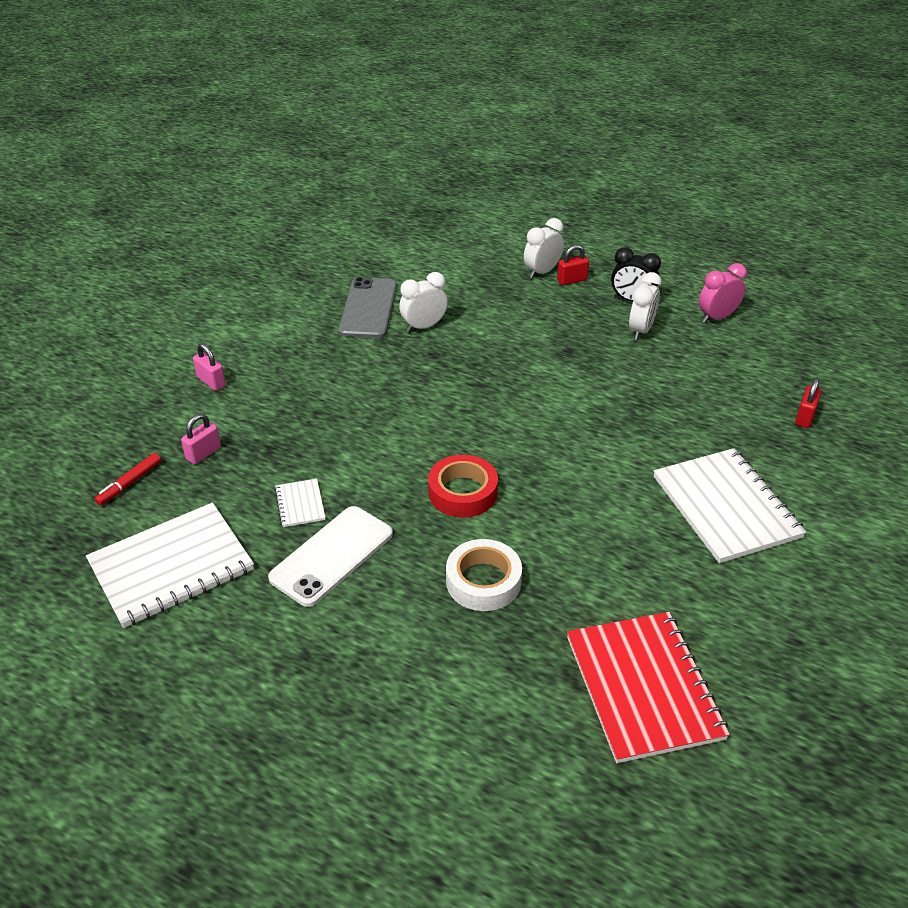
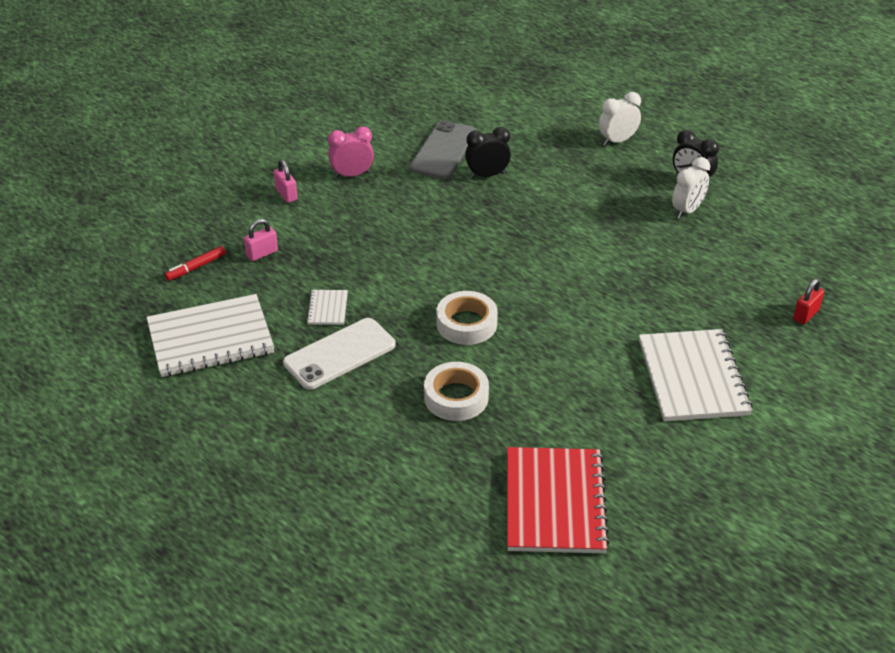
camera: 15 degrees right, 0 degrees up
white clock [399,272,448,332] -> black clock [465,127,511,178]
red tape [428,455,498,518] -> white tape [436,291,498,345]
red padlock [557,245,589,286] -> none
pink clock [699,263,747,323] -> pink clock moved to [328,126,374,178]

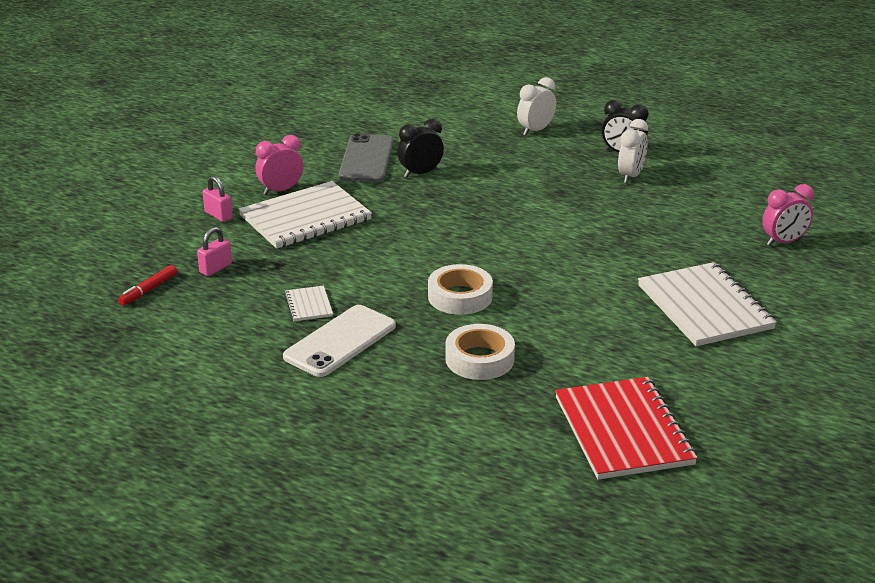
camera: 15 degrees left, 10 degrees down
white notebook [146,294,274,377] -> white notebook moved to [239,181,372,249]
red padlock [793,279,824,324] -> pink clock [762,184,814,246]

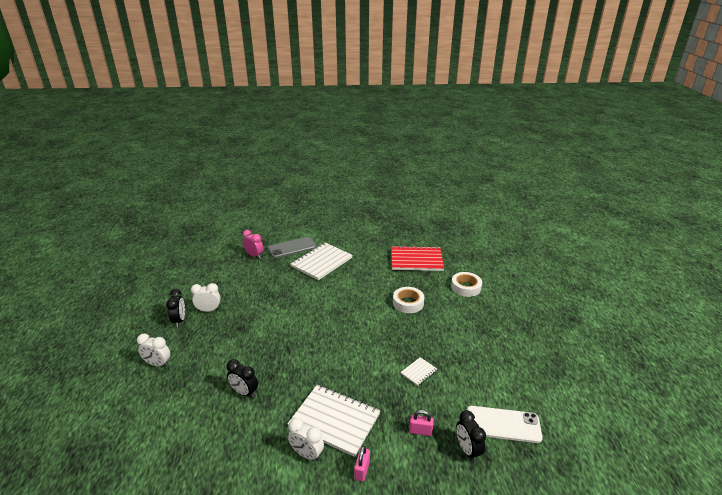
camera: 120 degrees left, 0 degrees up
red marker [118,265,177,305] -> black clock [456,410,486,462]
pink clock [256,135,303,195] -> white clock [288,418,324,461]
white phone [283,305,396,377] -> white phone moved to [467,406,543,443]
grey phone [339,133,393,182] -> grey phone moved to [268,237,317,258]
white tape [428,264,493,315] -> white tape moved to [451,272,482,297]
red notebook [555,377,698,480] -> red notebook turned 45 degrees clockwise [391,246,444,271]

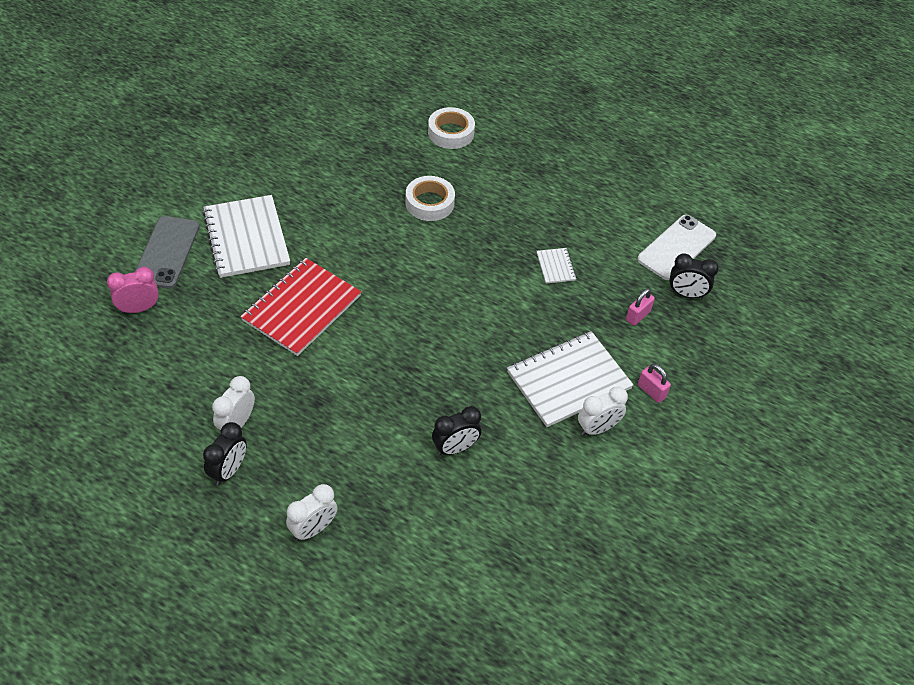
camera: 60 degrees left, 20 degrees up
black clock [166,289,185,327] -> black clock turned 90 degrees clockwise [203,422,247,486]
red notebook [391,246,444,271] -> red notebook moved to [240,258,361,356]

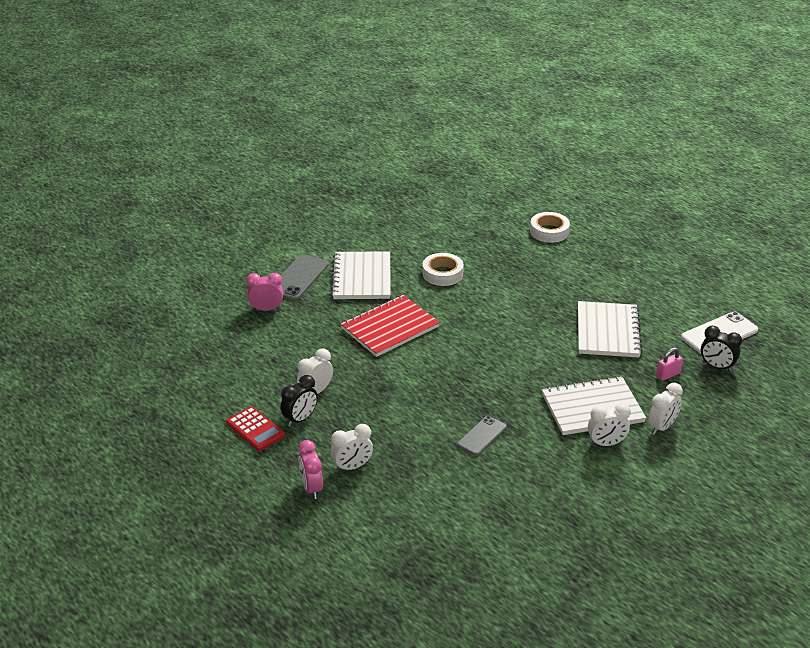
camera: 20 degrees right, 15 degrees down
white tape [405,176,455,221] -> white tape moved to [422,253,464,286]
black clock [432,406,481,456] -> grey phone [457,416,507,456]
white notebook [537,248,576,284] -> white notebook [578,301,642,358], size x2.25
pink padlock [638,364,671,403] -> white clock [648,383,683,435]
none -> red calculator [226,406,285,451]
none -> pink clock [298,440,323,499]

